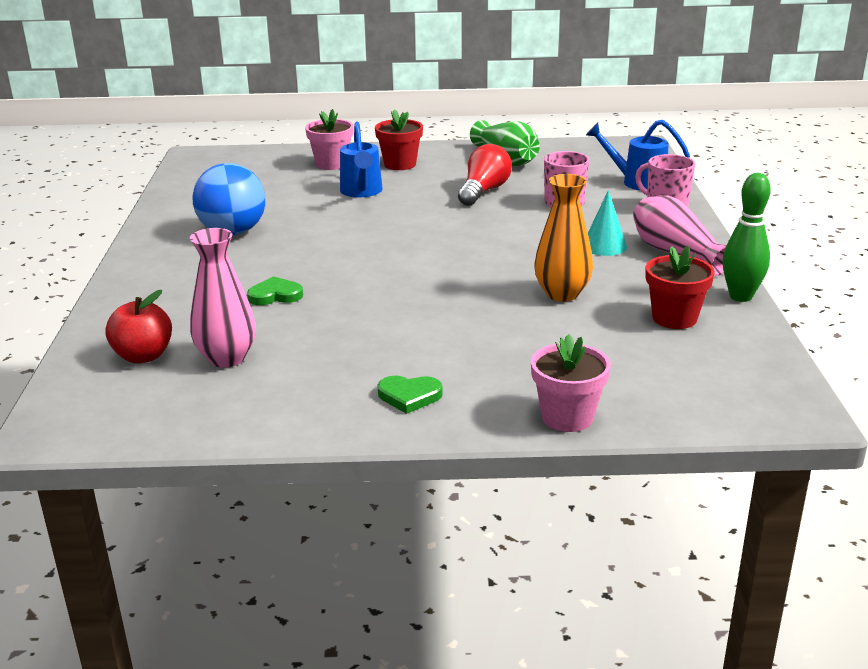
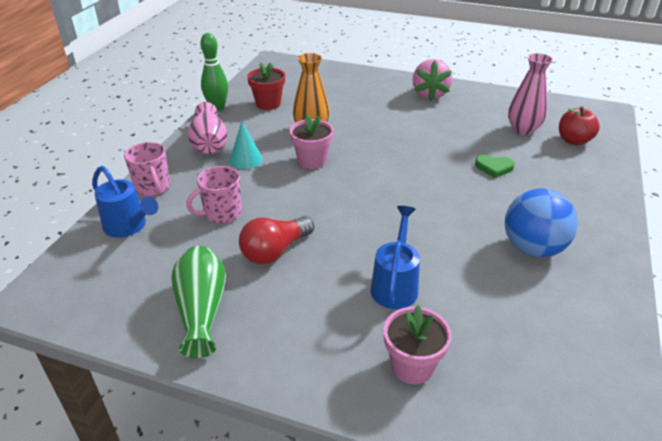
camera: 160 degrees left, 10 degrees up
red flower pot [375,109,423,170] -> none
green heart [378,376,443,414] -> pink strawberry [413,59,452,101]
pink flower pot [531,334,611,432] -> pink flower pot moved to [289,114,334,169]

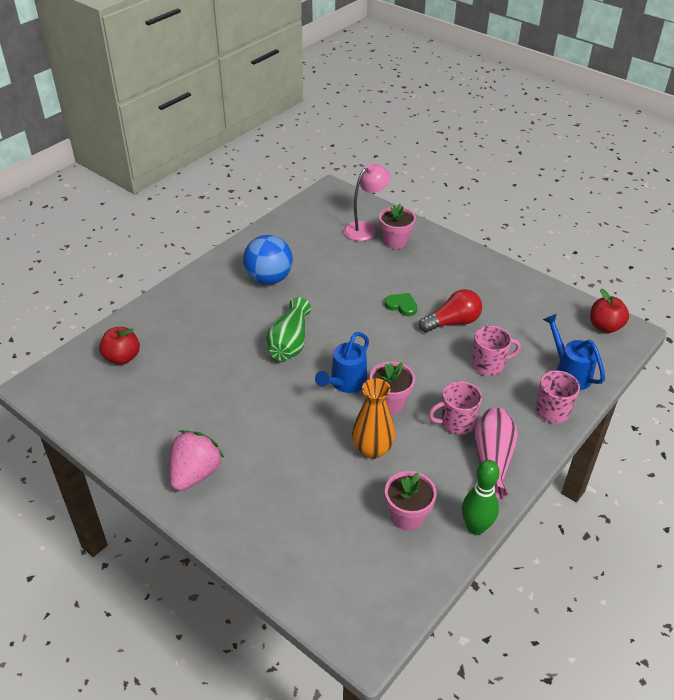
camera: 160 degrees left, 5 degrees up
green vase [171,246,226,358] -> green vase moved to [266,297,311,361]
turquoise cone [229,121,263,169] -> pink mug [428,381,482,435]
red flower pot [247,62,285,110] -> pink flower pot [385,471,437,531]
blue watering can [370,206,420,309] -> blue watering can moved to [315,332,369,393]
green heart [475,155,515,178] -> green heart moved to [384,293,417,316]
pink vase [508,53,553,135] -> none
none -> pink lamp [344,164,390,241]
none -> red apple [590,289,629,333]

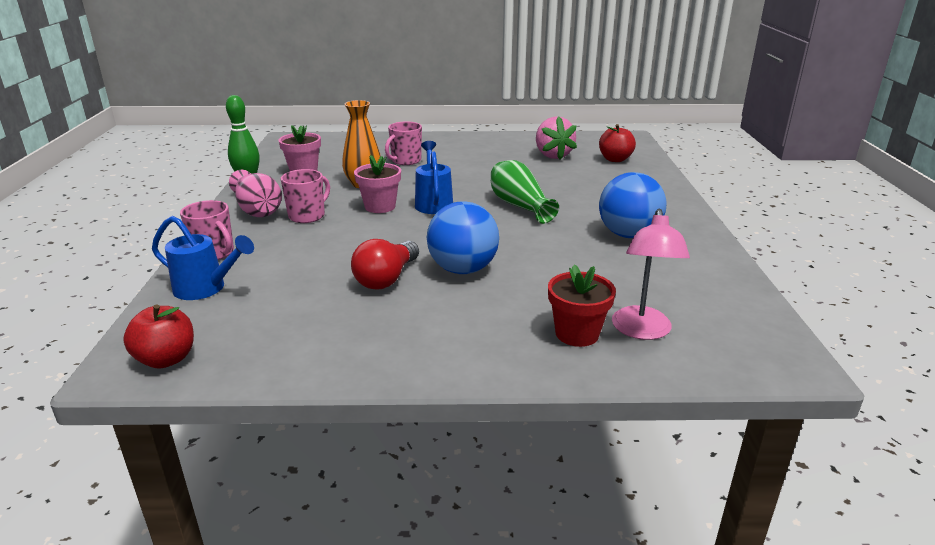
camera: 140 degrees right, 15 degrees down
pink strawberry [169,430,224,491] -> pink strawberry moved to [536,116,577,160]
pink flower pot [379,204,416,249] -> red flower pot [548,264,616,347]
green heart [384,293,417,316] -> blue ball [427,201,499,274]
pink mug [472,326,521,376] -> pink mug moved to [385,121,422,165]

